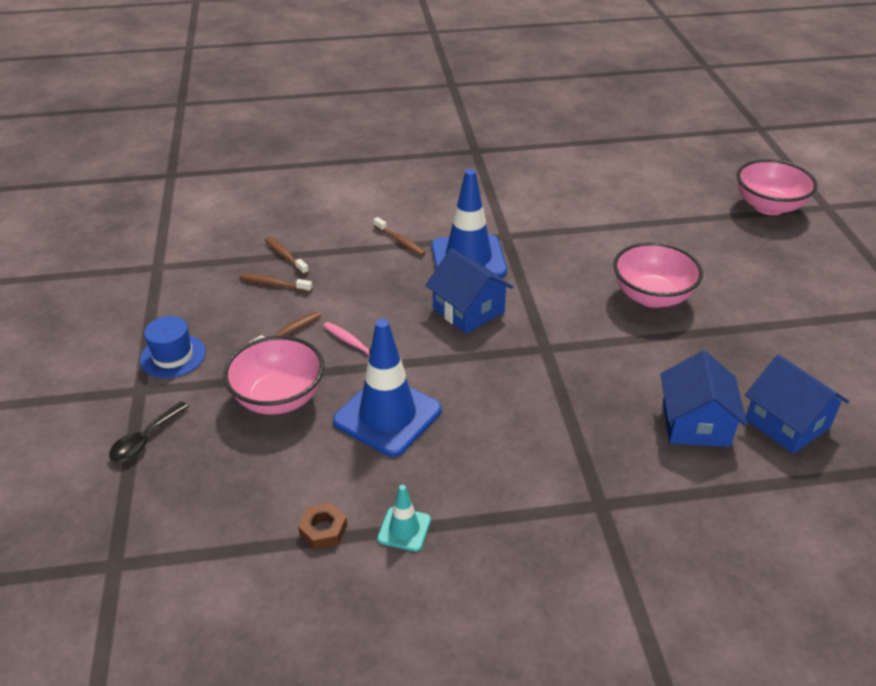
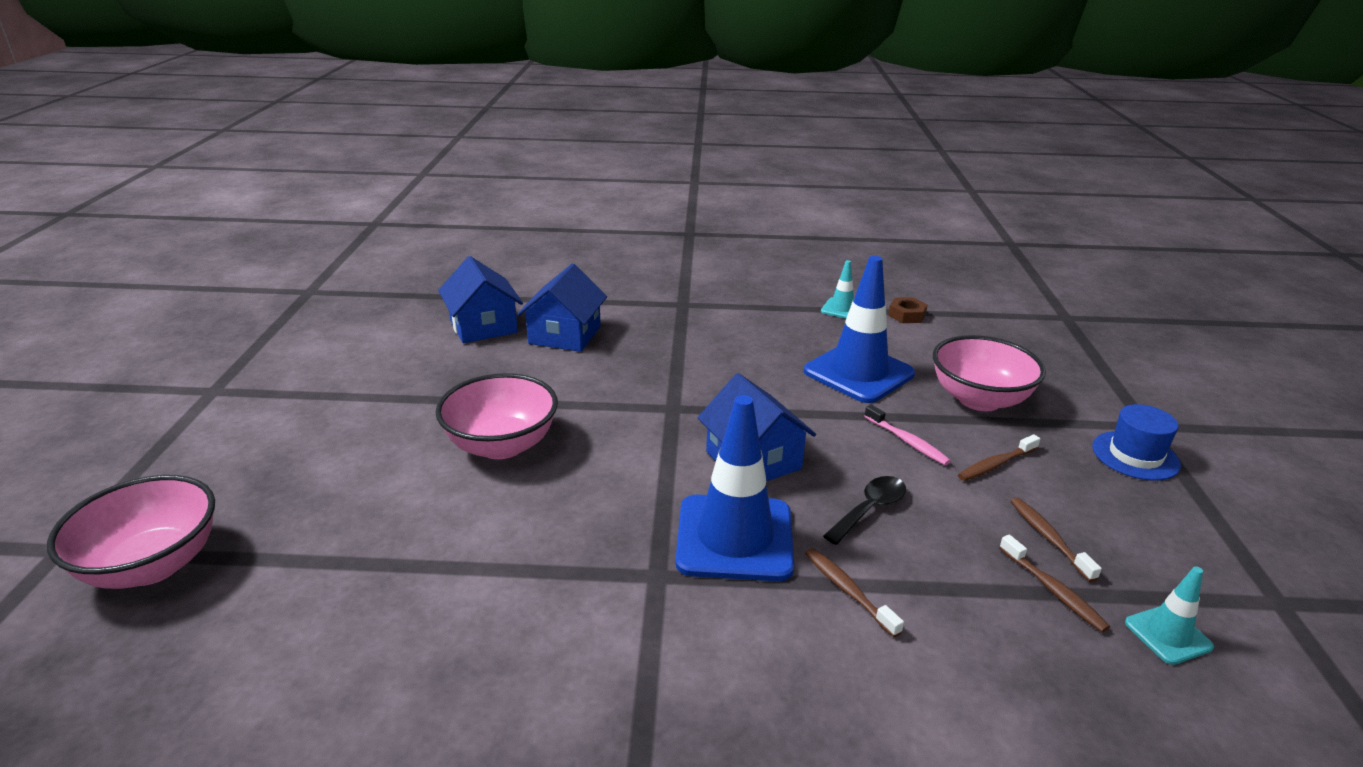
camera: 170 degrees left, 10 degrees down
black spoon [109,401,189,461] -> black spoon moved to [823,476,906,545]
brown toothbrush [240,274,313,292] -> brown toothbrush turned 135 degrees counterclockwise [1011,498,1102,582]
none -> turquoise traffic cone [1125,566,1214,665]

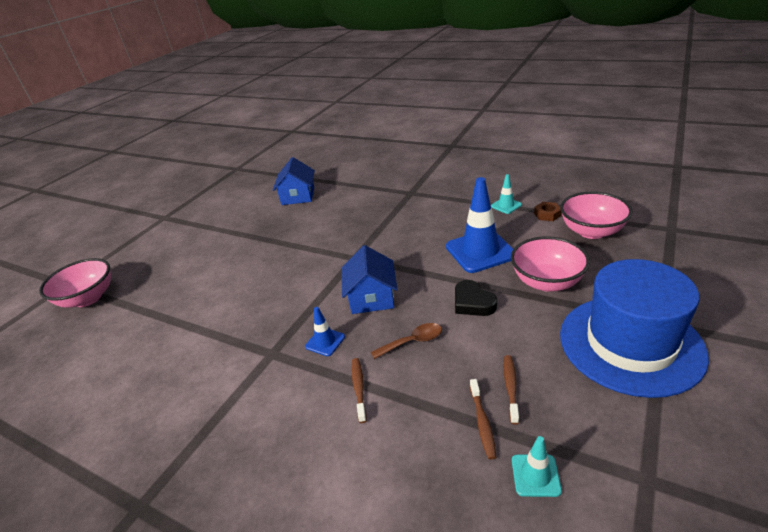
camera: 30 degrees right, 5 degrees up
pink bowl [435,373,558,459] -> pink bowl moved to [560,192,632,239]
blue house [517,264,607,352] -> none
blue traffic cone [676,395,794,581] -> blue traffic cone [305,307,345,356], size x0.48
black spoon [823,476,906,545] -> brown spoon [371,323,442,359]
pink toothbrush [864,405,951,465] -> black heart [455,280,497,316]
brown toothbrush [958,434,1040,481] -> none
blue hat [1093,404,1181,481] -> blue hat [560,259,709,398], size x2.24

